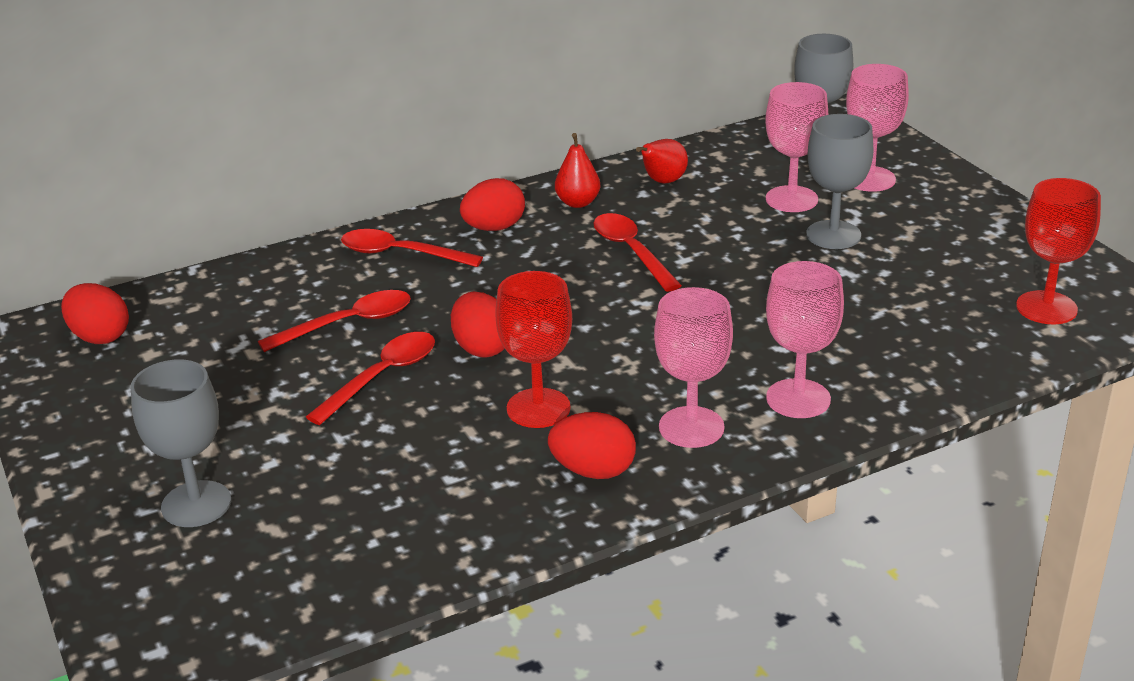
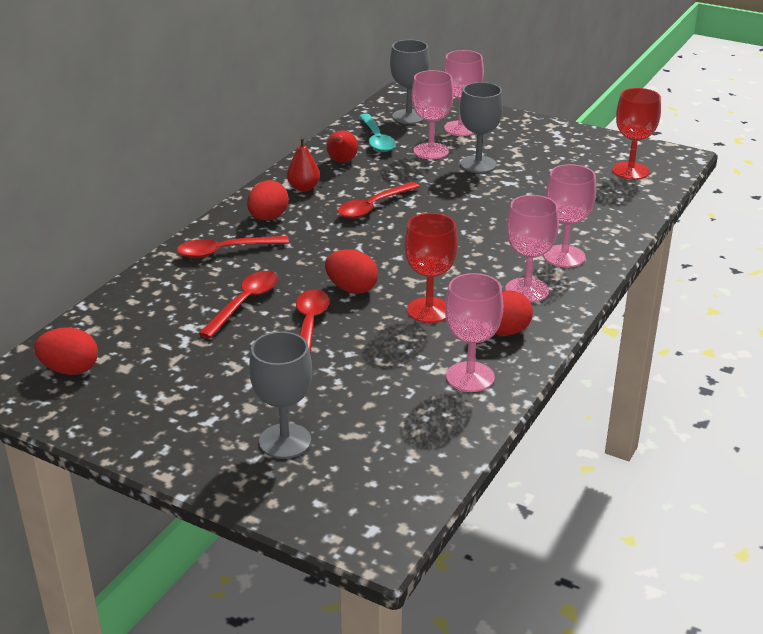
camera: 35 degrees left, 0 degrees up
red spoon [593,213,682,292] -> red spoon turned 75 degrees counterclockwise [338,182,420,219]
none -> turquoise spoon [359,114,396,152]
none -> pink goblet [445,273,503,392]

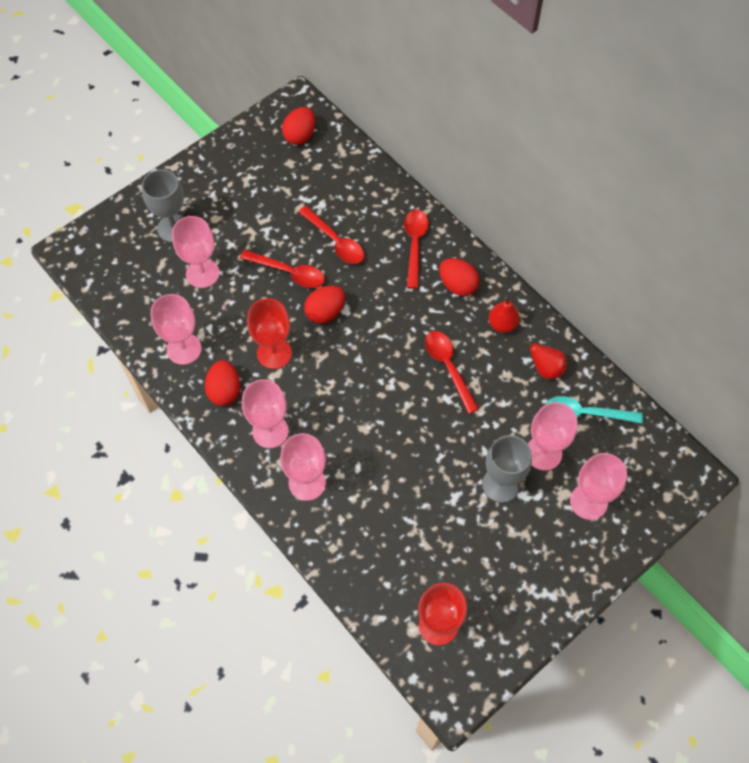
camera: 110 degrees right, 30 degrees up
grey goblet [390,40,430,124] -> none
none -> pink goblet [172,216,220,288]

